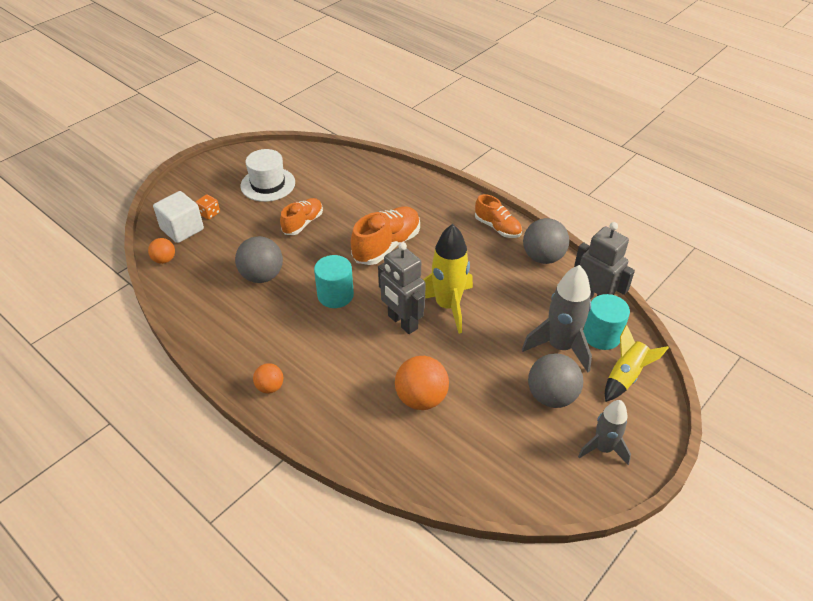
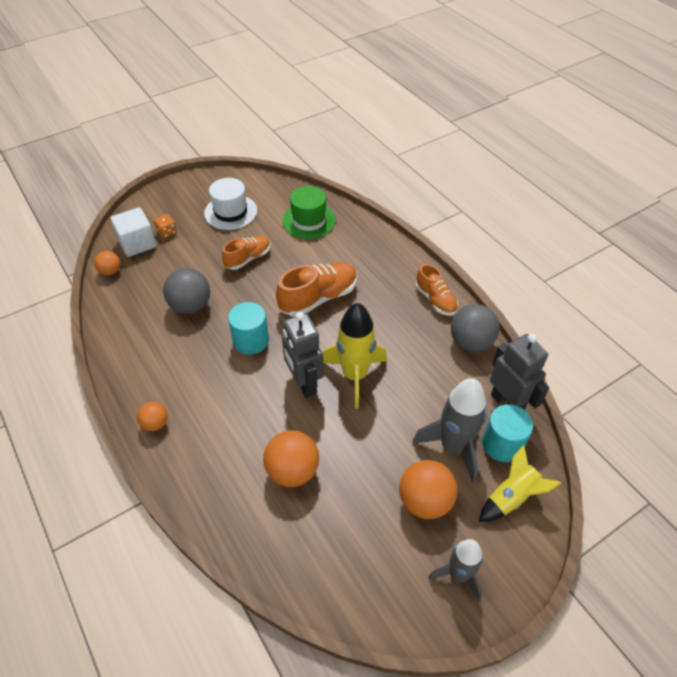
camera: 15 degrees right, 5 degrees up
grey ball [528,353,583,408] -> orange ball [399,460,457,519]
none -> green hat [282,186,336,239]

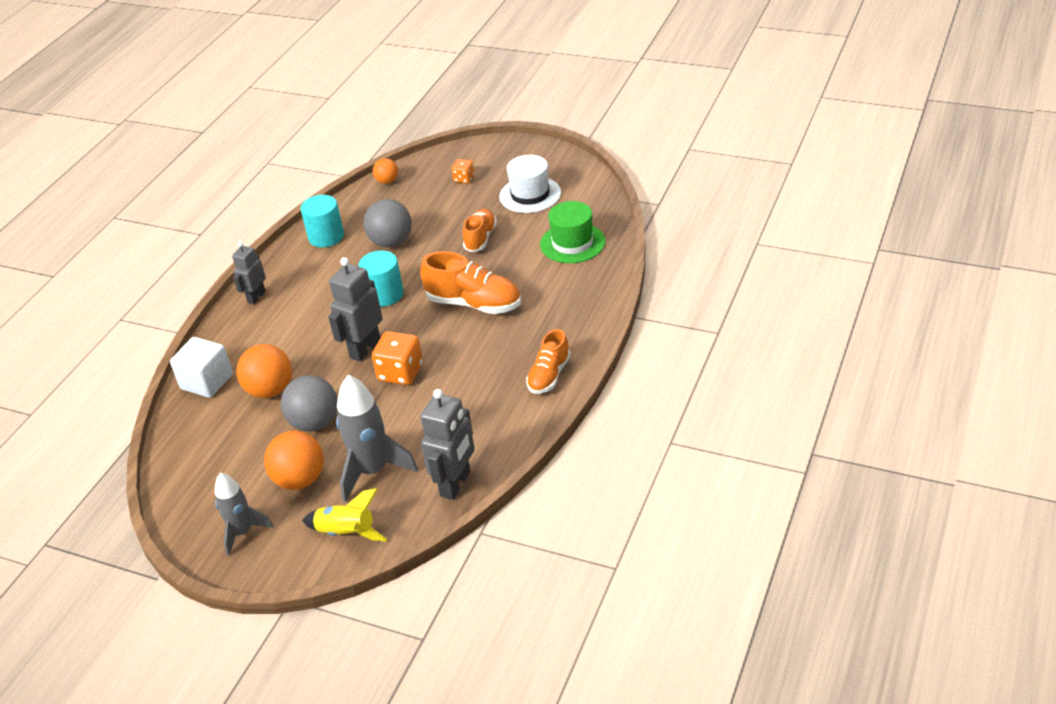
camera: 60 degrees right, 10 degrees down
white cube [111,207,156,257] -> white cube moved to [170,337,233,398]
orange ball [137,402,168,431] -> grey robot [232,242,266,304]
orange shoe [222,235,271,270] -> orange shoe turned 90 degrees counterclockwise [463,209,497,252]
yellow rocket [323,302,387,408] -> orange dice [372,331,423,385]
grey ball [451,304,500,352] -> grey ball moved to [281,375,338,432]
turquoise cylinder [482,404,533,462] -> turquoise cylinder moved to [301,195,344,247]

